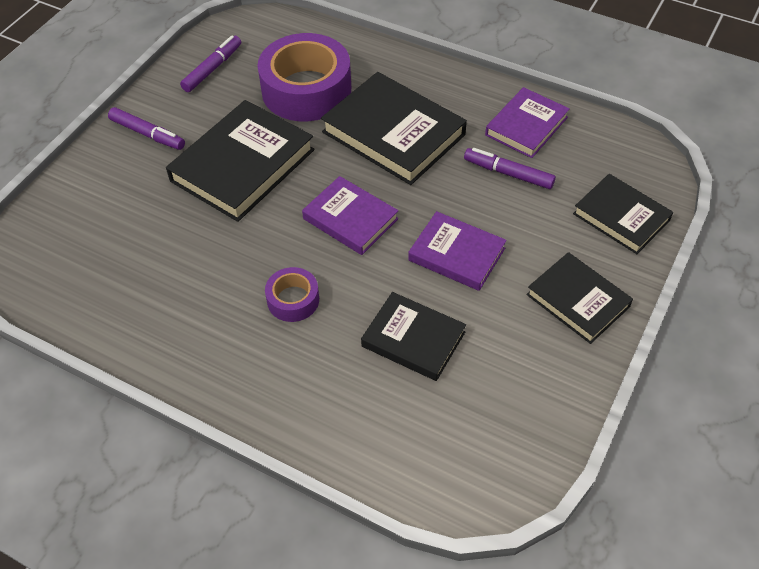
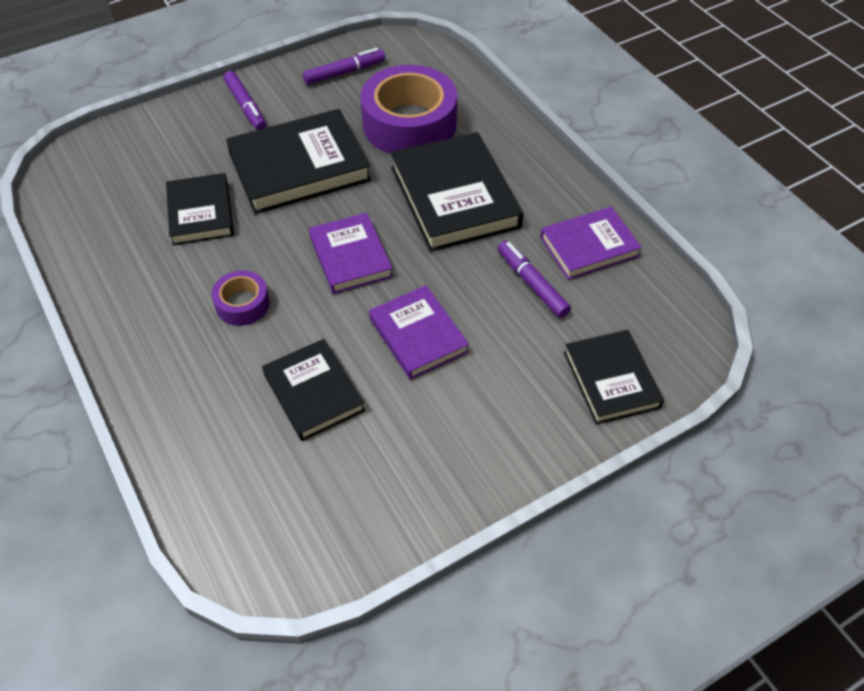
camera: 30 degrees right, 0 degrees up
black book [527,252,633,344] -> black book moved to [166,173,234,246]

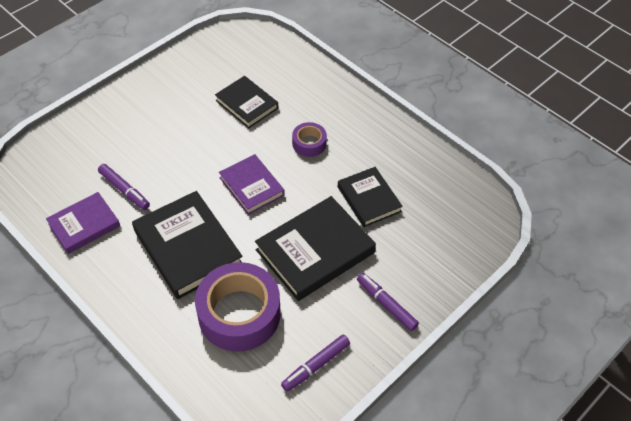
camera: 165 degrees right, 0 degrees up
purple book [369,285,469,380] -> none
black book [564,330,664,425] -> none

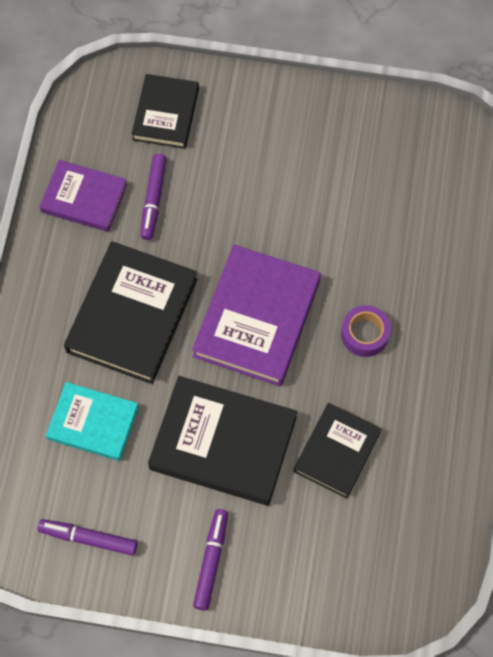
camera: 55 degrees right, 15 degrees up
purple tape [195,262,281,352] -> turquoise book [46,382,139,461]
black book [215,76,278,128] -> black book moved to [131,74,199,149]
purple book [219,154,285,215] -> purple book [192,244,321,386], size x1.62

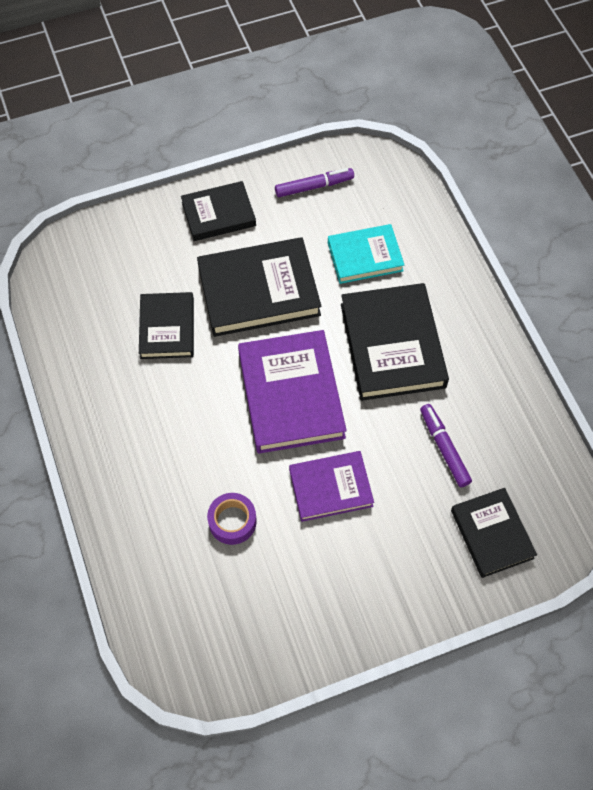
camera: 150 degrees right, 5 degrees down
purple book [39,160,127,232] -> purple book moved to [289,451,374,522]
purple marker [193,509,228,611] -> black book [181,181,256,241]
purple tape [341,305,391,357] -> purple tape moved to [207,493,257,545]

